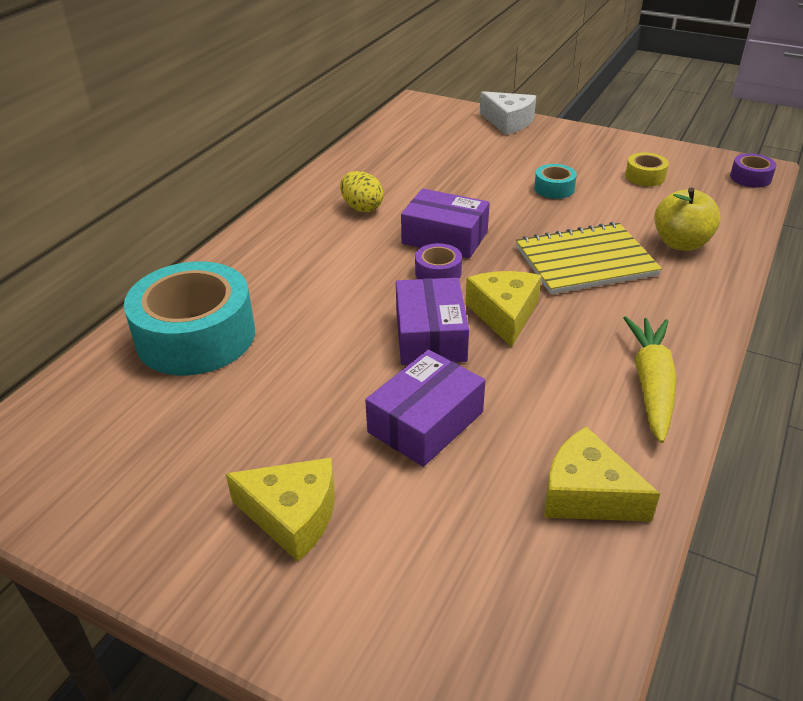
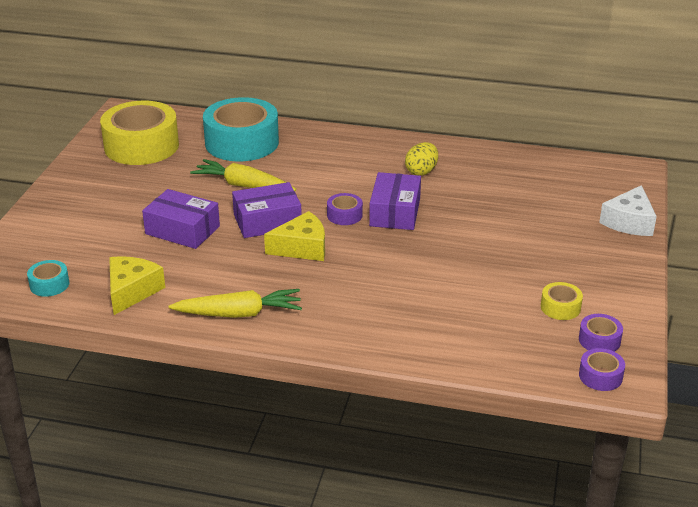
camera: 75 degrees right, 5 degrees down
yellow cheese [226,458,335,562] -> none
yellow notebook [516,222,662,294] -> none
turquoise tape [534,164,577,199] -> turquoise tape moved to [27,260,69,297]
yellow apple [654,187,721,251] -> none
none -> yellow tape [100,101,179,165]
none -> yellow carrot [190,159,296,191]
none -> purple tape [579,314,623,352]

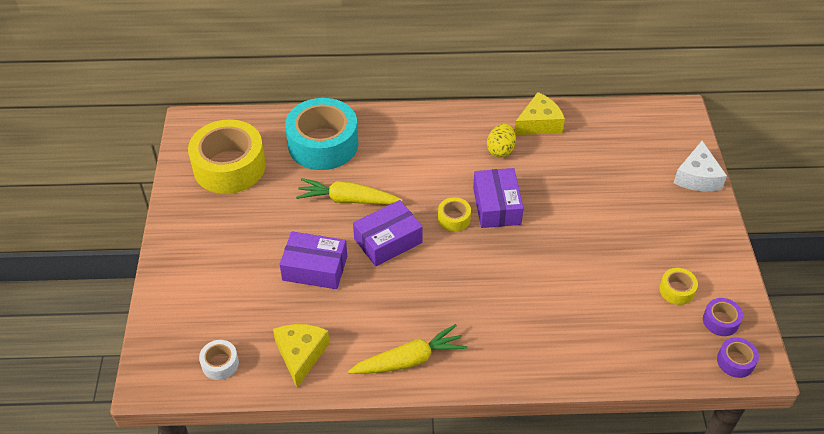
camera: 15 degrees left, 15 degrees up
turquoise tape [27,260,69,297] -> white tape [199,340,239,380]
yellow cheese [264,211,325,261] -> yellow cheese moved to [515,92,565,135]
purple tape [327,193,363,225] -> yellow tape [438,197,471,232]

